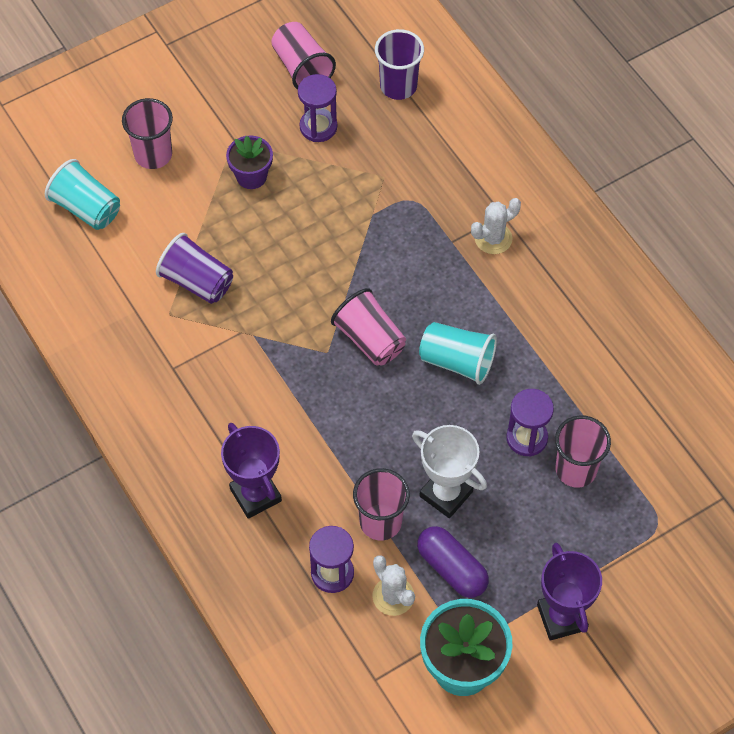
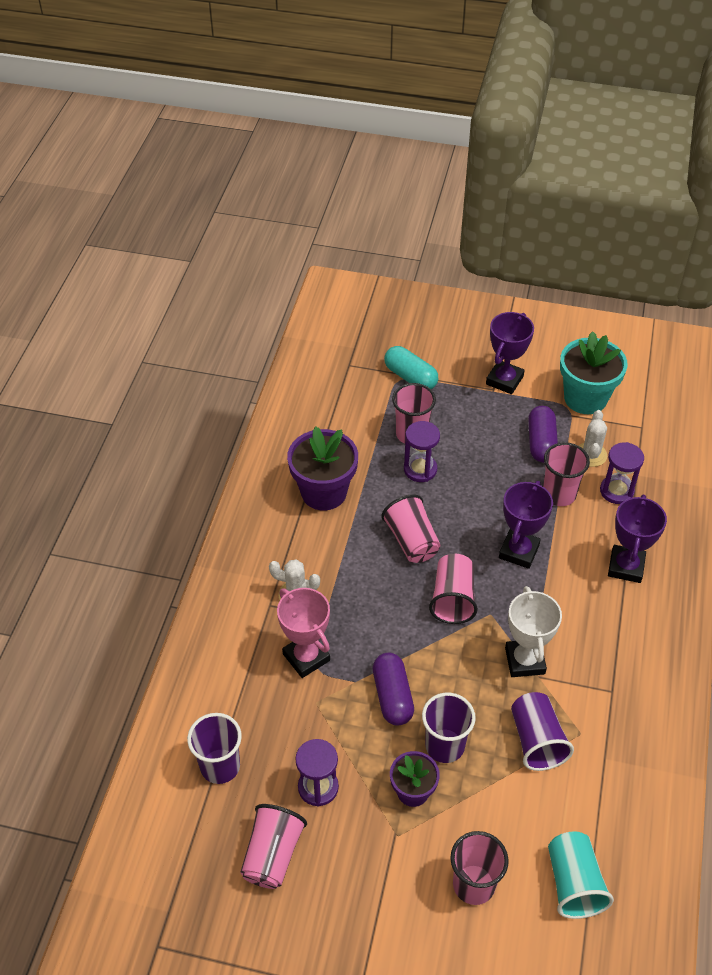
camera: 135 degrees left, 10 degrees down
white trophy [412,425,487,518] -> white trophy moved to [505,586,562,677]
turquoise cup [419,322,497,385] -> pink cup [381,494,440,563]
none -> pink trophy [277,588,330,678]
none -> purple flower pot [287,426,358,510]
none -> purple capsule [373,653,414,726]
none -> turquoise capsule [384,346,438,389]
none -> purple cup [422,693,476,763]
none -> purple trophy [499,481,553,569]

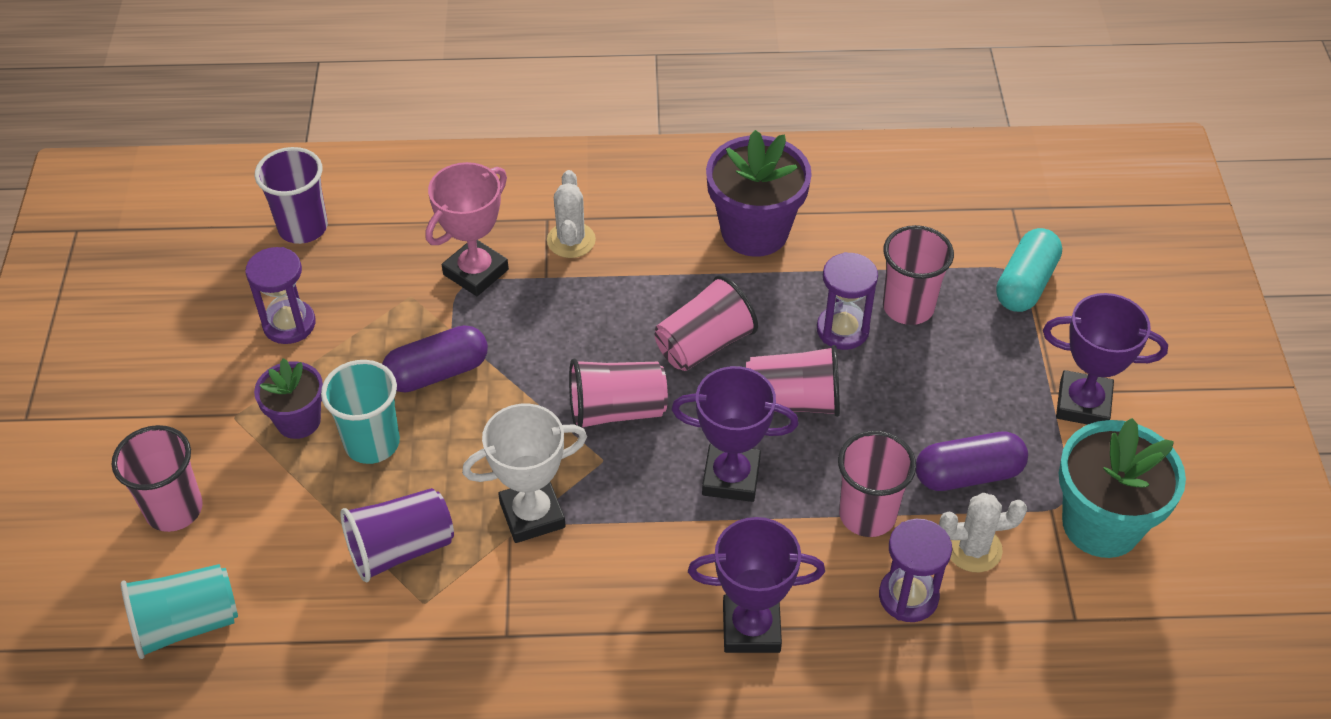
camera: 75 degrees right, 0 degrees up
pink cup [240,804,307,889] -> pink cup moved to [746,345,840,417]
purple cup [422,693,476,763] -> turquoise cup [321,360,400,464]

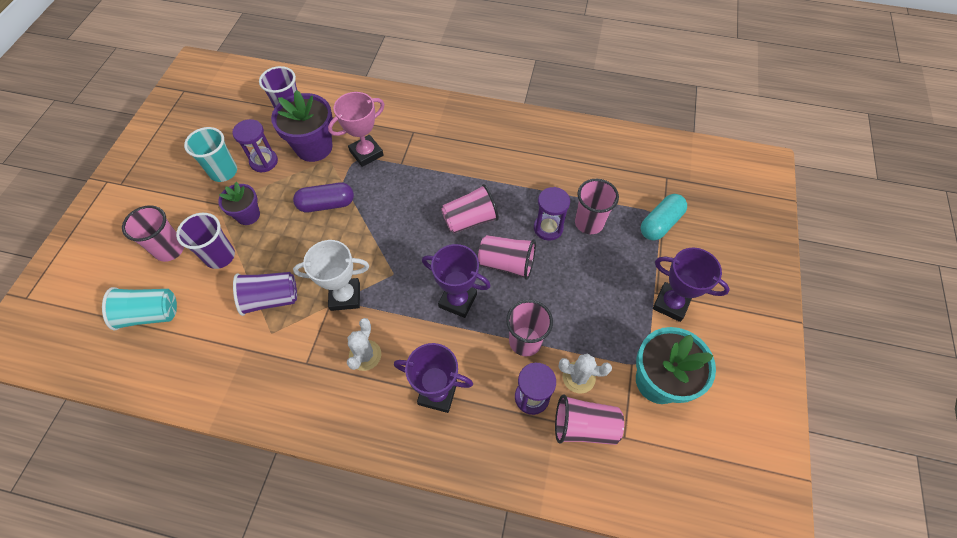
camera: 15 degrees right, 10 degrees up
turquoise cup [321,360,400,464] -> turquoise cup moved to [184,127,237,182]
white cactus [547,170,596,258] -> white cactus moved to [347,318,381,371]
pink cup [569,359,668,427] -> pink cup moved to [555,394,624,445]
purple flower pot [706,130,812,257] -> purple flower pot moved to [271,90,333,162]
purple capsule [916,432,1028,491] -> none
none -> purple cup [176,213,235,269]

